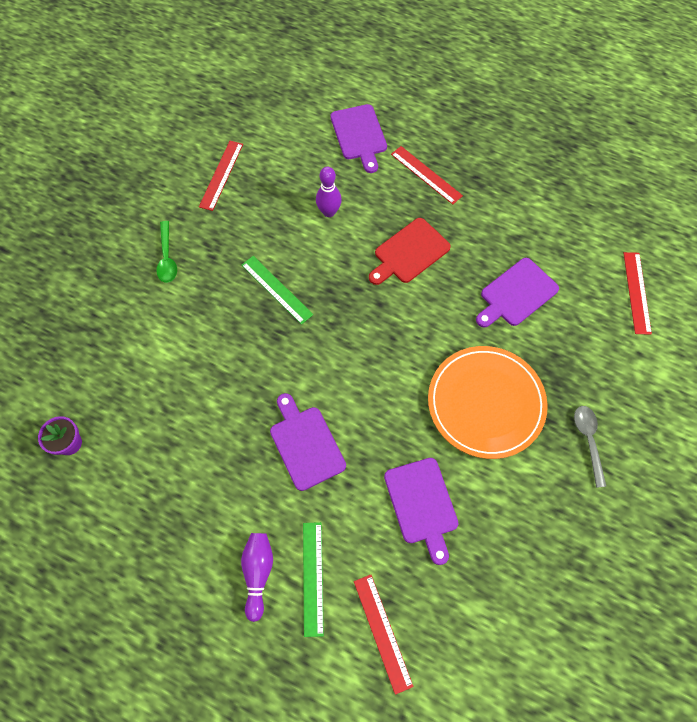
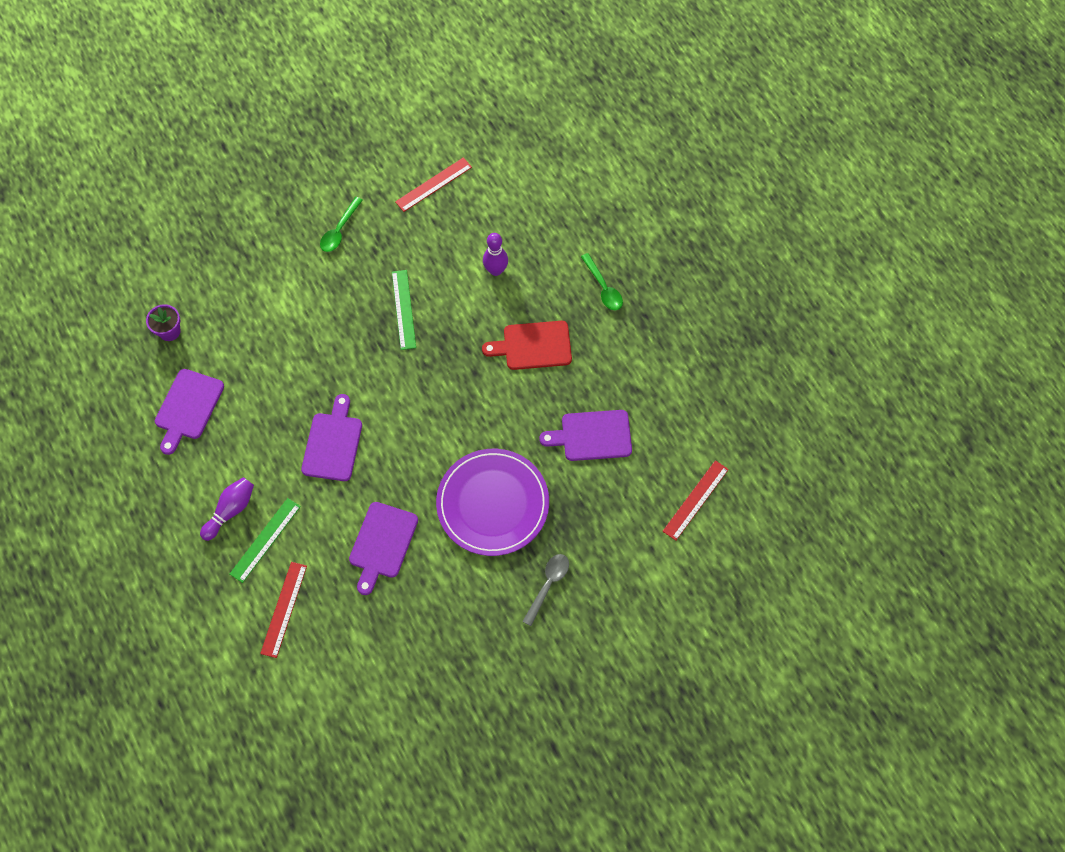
camera: 35 degrees right, 0 degrees up
purple cutting board [330,104,387,173] -> purple cutting board moved to [155,369,224,455]
red ruler [391,146,463,205] -> green spoon [581,253,623,310]
orange plate [428,346,548,459] -> purple plate [436,449,549,556]

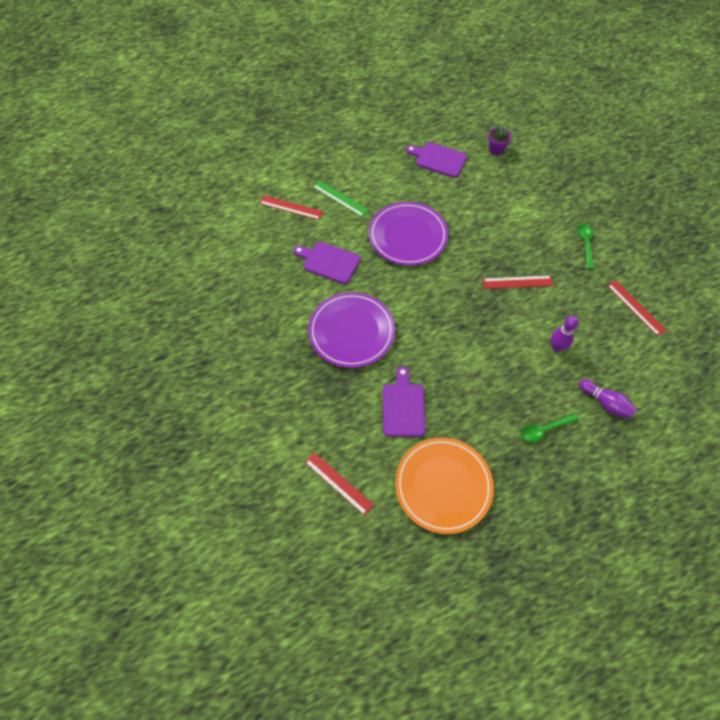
camera: 95 degrees right, 5 degrees down
purple bowling pin [200,477,254,541] -> purple bowling pin moved to [579,379,637,419]
purple cutting board [301,394,362,481] -> purple plate [369,202,448,265]
green spoon [320,197,363,252] -> green spoon turned 60 degrees clockwise [577,223,594,269]
green ruler [392,270,416,350] -> red ruler [483,275,553,289]
red cutting board [482,321,572,370] -> none
grey spoon [522,554,569,626] -> none
none -> orange plate [395,437,494,534]

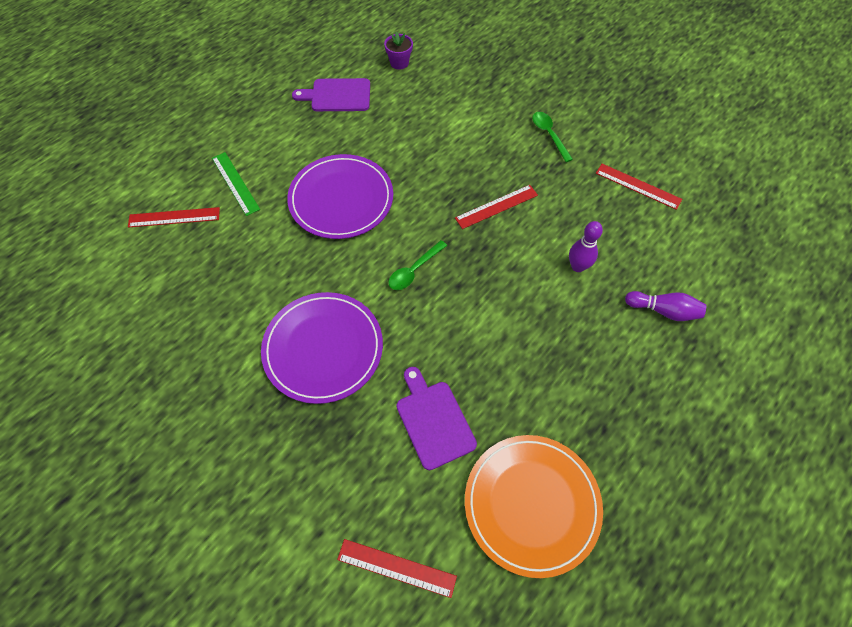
camera: 25 degrees left, 0 degrees up
purple cutting board [293,242,360,284] -> none
green ruler [313,180,369,217] -> green ruler turned 45 degrees clockwise [212,152,260,216]
green spoon [521,413,579,442] -> green spoon moved to [388,240,447,290]

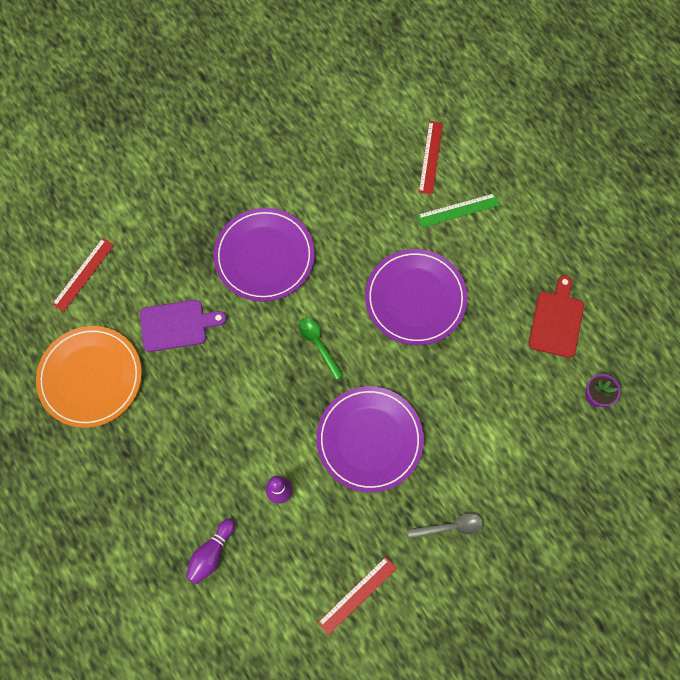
camera: 105 degrees right, 10 degrees up
purple cutting board [292,78,370,111] -> red cutting board [529,275,584,358]
red ruler [455,185,538,229] -> purple plate [316,386,424,493]
green spoon [532,112,573,162] -> grey spoon [408,513,483,539]

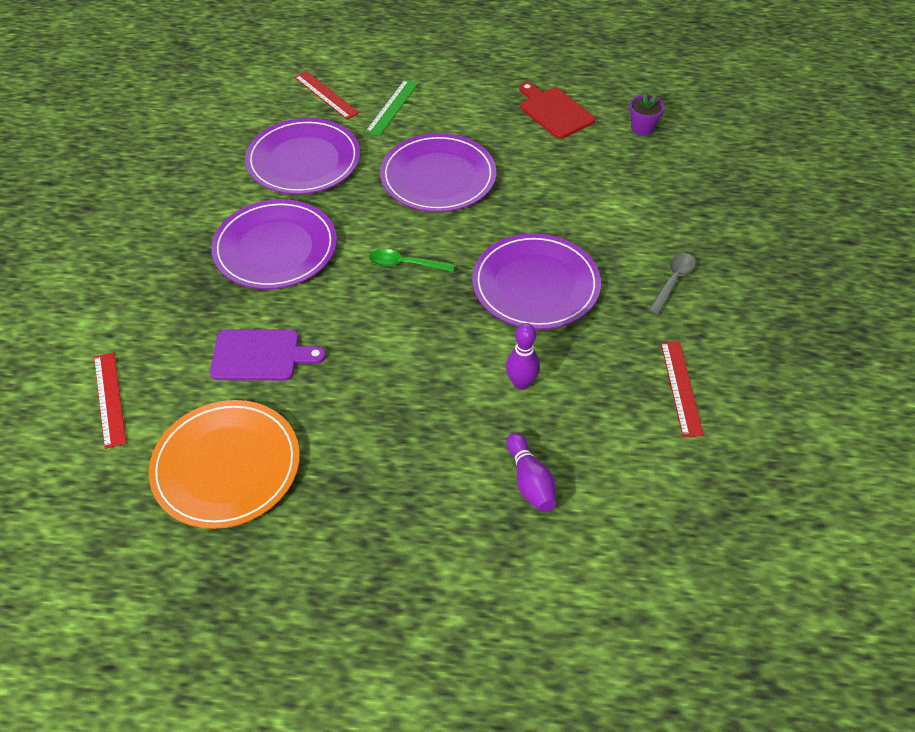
camera: 50 degrees left, 20 degrees down
purple cutting board [140,300,226,352] -> purple cutting board turned 60 degrees clockwise [210,330,326,381]
none -> purple plate [245,118,360,194]

